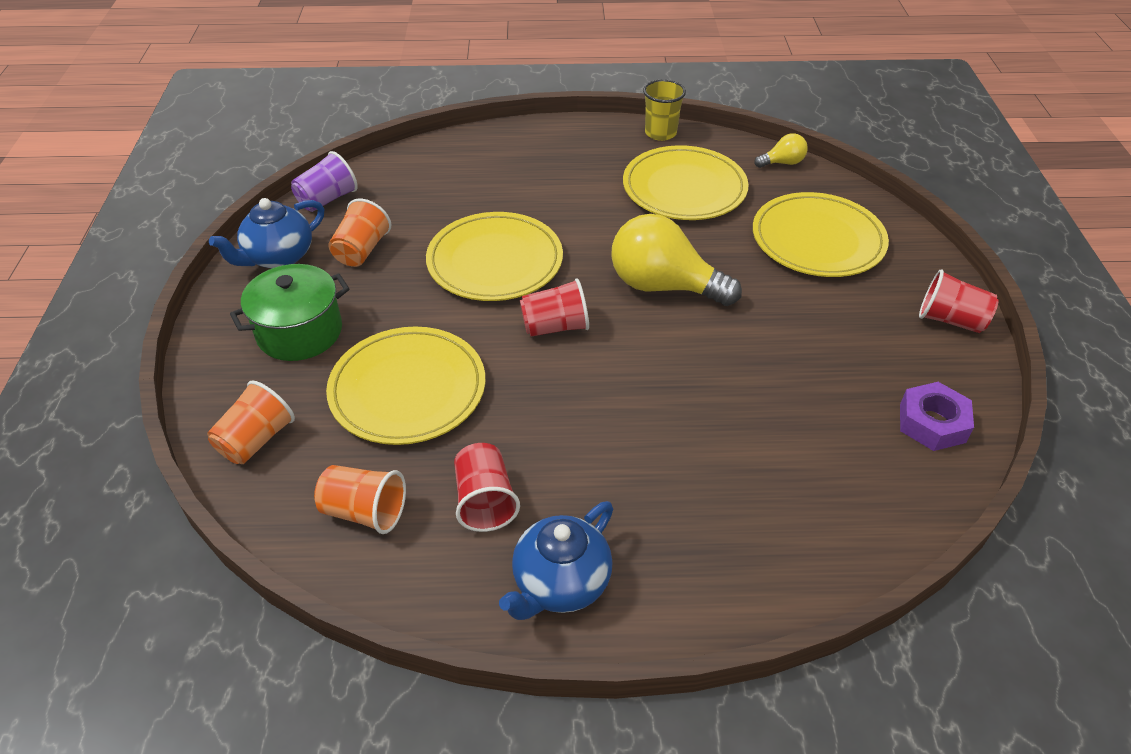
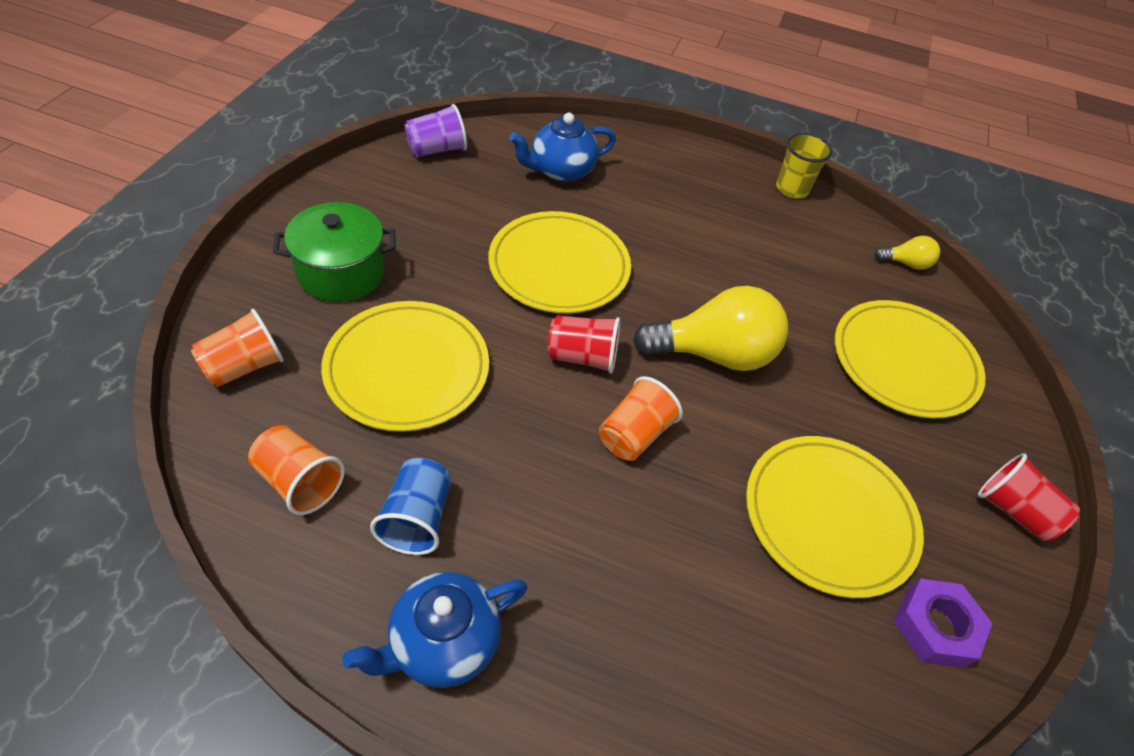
camera: 15 degrees right, 5 degrees up
blue teapot [209,198,324,268] -> blue teapot moved to [509,113,616,182]
orange cup [328,199,391,267] -> orange cup moved to [599,376,683,461]
red cup [454,443,520,532] -> blue cup [370,458,451,555]
yellow light bulb [611,214,742,306] -> yellow light bulb turned 135 degrees clockwise [633,286,788,371]
yellow plate [623,145,749,220] -> yellow plate moved to [746,436,924,598]

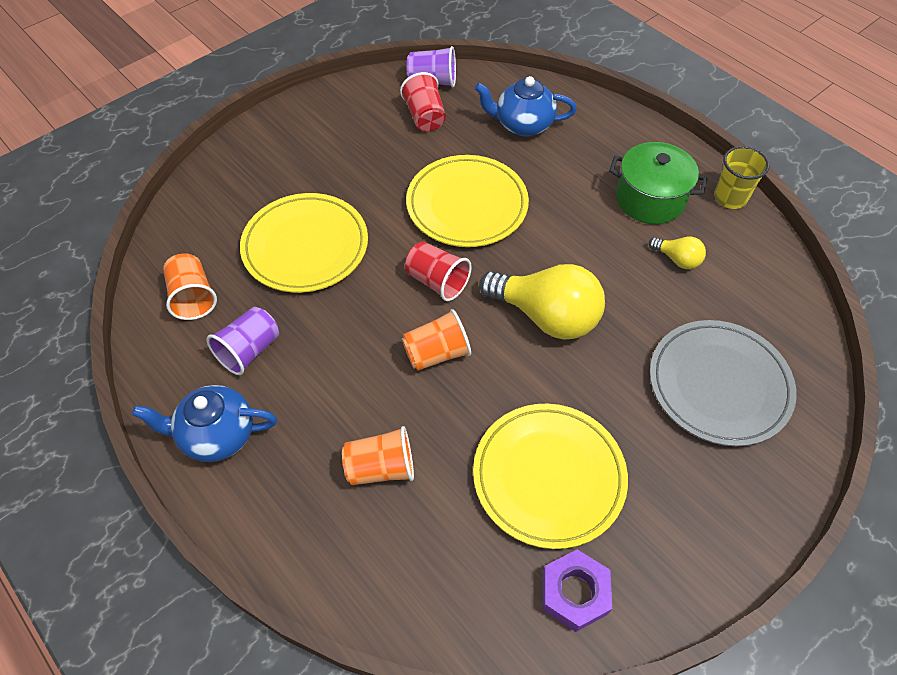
camera: 35 degrees right, 5 degrees up
orange cup [191,309,284,387] -> orange cup moved to [342,426,414,485]
green pot [273,202,396,302] -> green pot moved to [609,142,708,224]
blue cup [370,458,451,555] -> purple cup [206,307,279,375]
yellow plate [835,300,985,419] -> grey plate [650,320,797,446]
yellow light bulb [875,236,940,270] -> yellow light bulb moved to [649,236,706,269]
red cup [978,453,1080,541] -> red cup moved to [400,72,446,131]

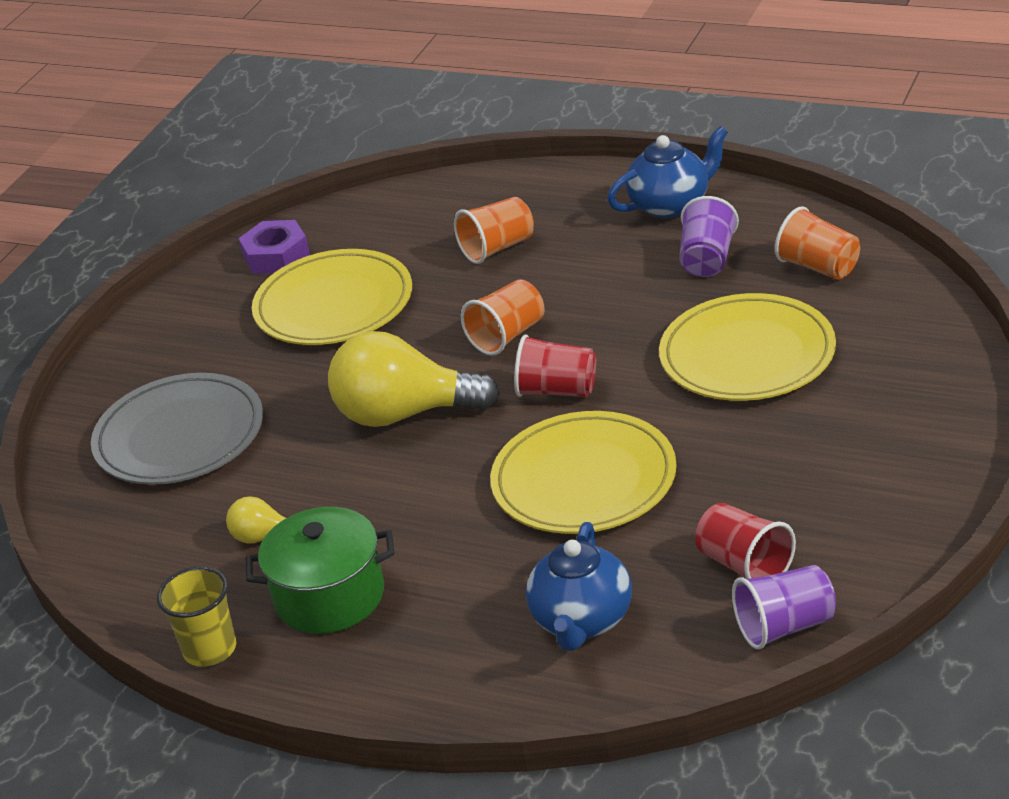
camera: 160 degrees right, 20 degrees down
blue teapot [475,76,577,136] -> blue teapot turned 120 degrees clockwise [526,522,632,651]

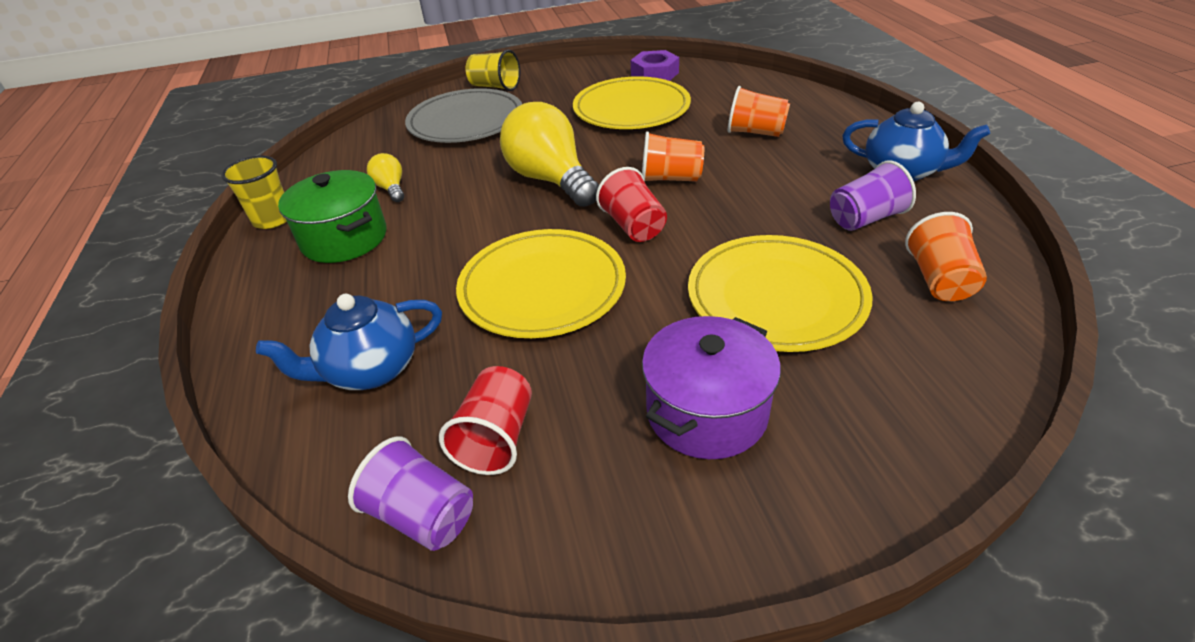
camera: 50 degrees right, 5 degrees up
none -> yellow cup [465,49,520,91]
none -> purple pot [642,316,781,459]

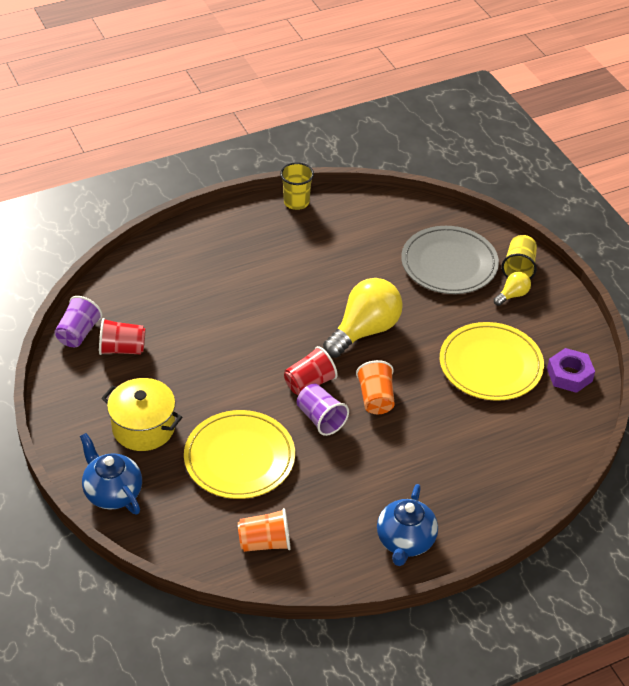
camera: 75 degrees right, 5 degrees up
blue teapot [256,294,442,390] -> blue teapot moved to [80,433,142,515]
green pot [278,170,387,263] -> none
yellow light bulb [367,153,404,202] -> yellow light bulb moved to [494,272,531,306]
yellow plate [456,229,626,338] -> none
purple pot [642,316,781,459] -> yellow pot [101,378,182,451]
orange cup [728,86,790,137] -> none
purple cup [830,161,916,231] -> purple cup moved to [297,384,349,436]

